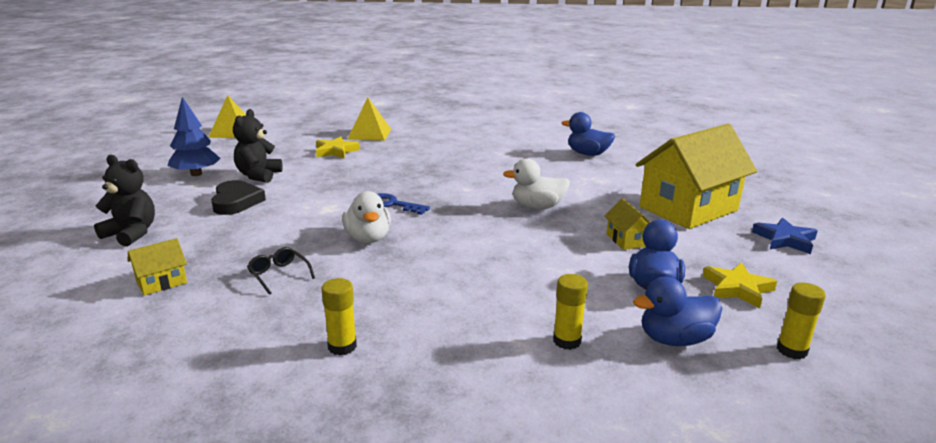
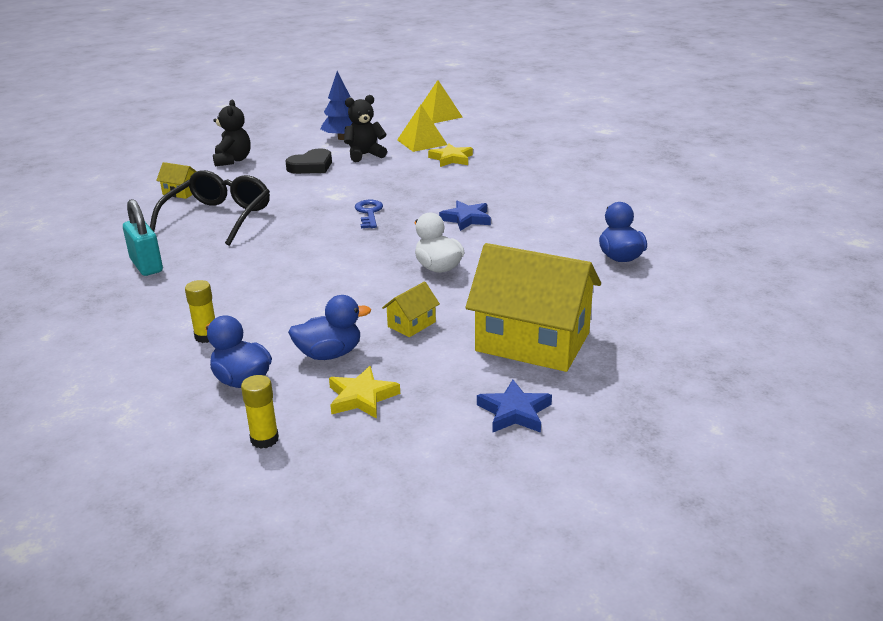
camera: 60 degrees right, 5 degrees up
black glasses [247,247,315,295] -> black glasses [150,170,270,246], size x2.40
yellow glue stick [321,278,357,356] -> turquoise padlock [123,199,163,276]
white duck [342,191,391,243] -> none
yellow pyramid [348,98,391,141] -> yellow pyramid moved to [397,105,447,152]
none -> blue star [439,200,491,231]

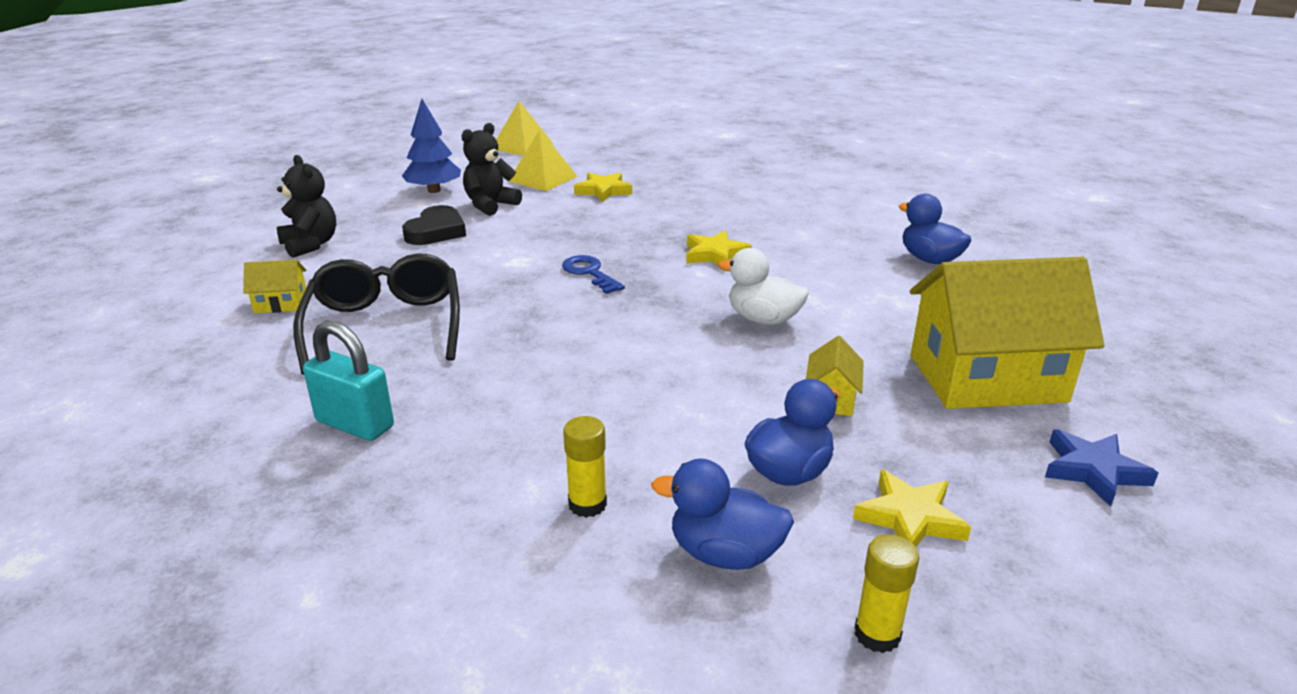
camera: 30 degrees left, 0 degrees up
blue star [439,200,491,231] -> yellow star [686,231,752,265]

